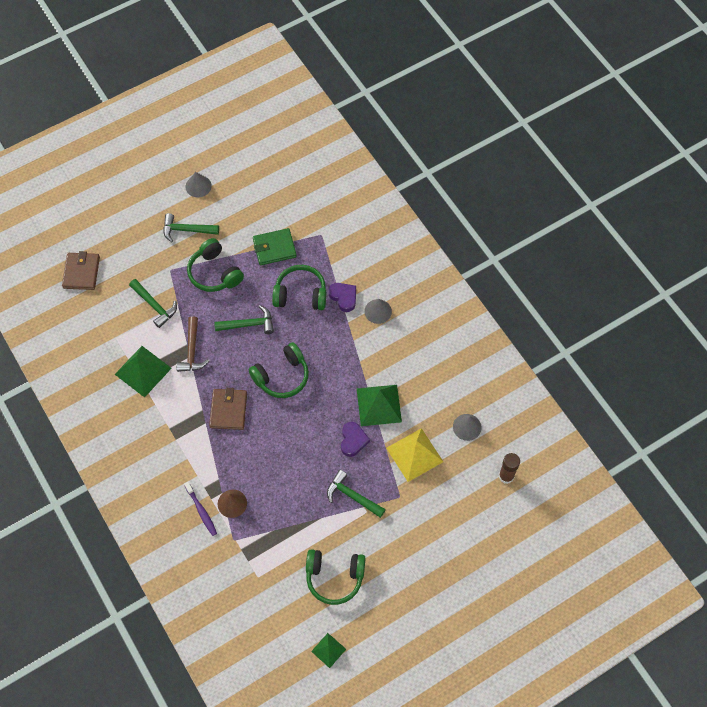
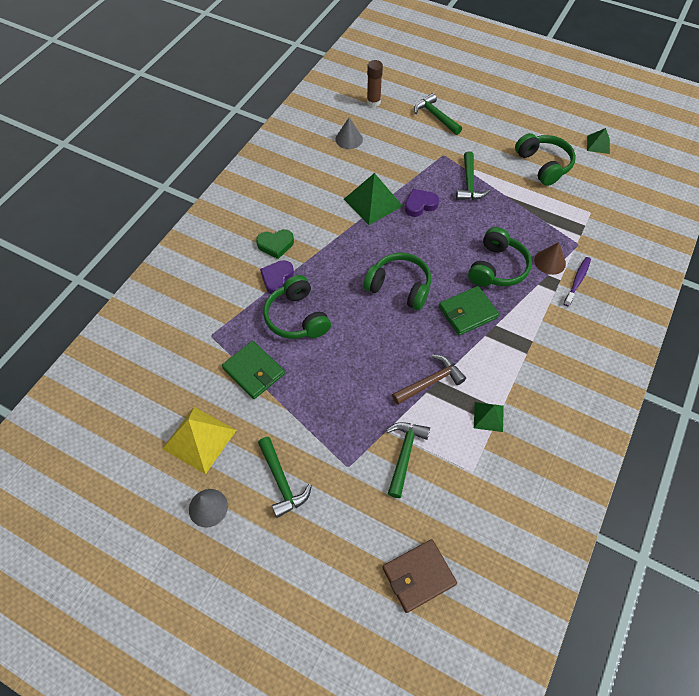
camera: 120 degrees left, 5 degrees down
green pyramid [115,346,172,398] -> green pyramid [474,402,504,432], size x0.56
green headphones [187,238,244,292] -> green headphones moved to [468,227,532,287]
brown wallet [209,388,247,430] -> green wallet [439,286,499,336]
green hammer [214,305,274,334] -> green hammer moved to [414,93,462,135]
grey cone [364,299,392,324] -> green heart [256,229,294,259]
yellow pyramid [386,428,443,482] -> yellow pyramid moved to [162,407,236,474]

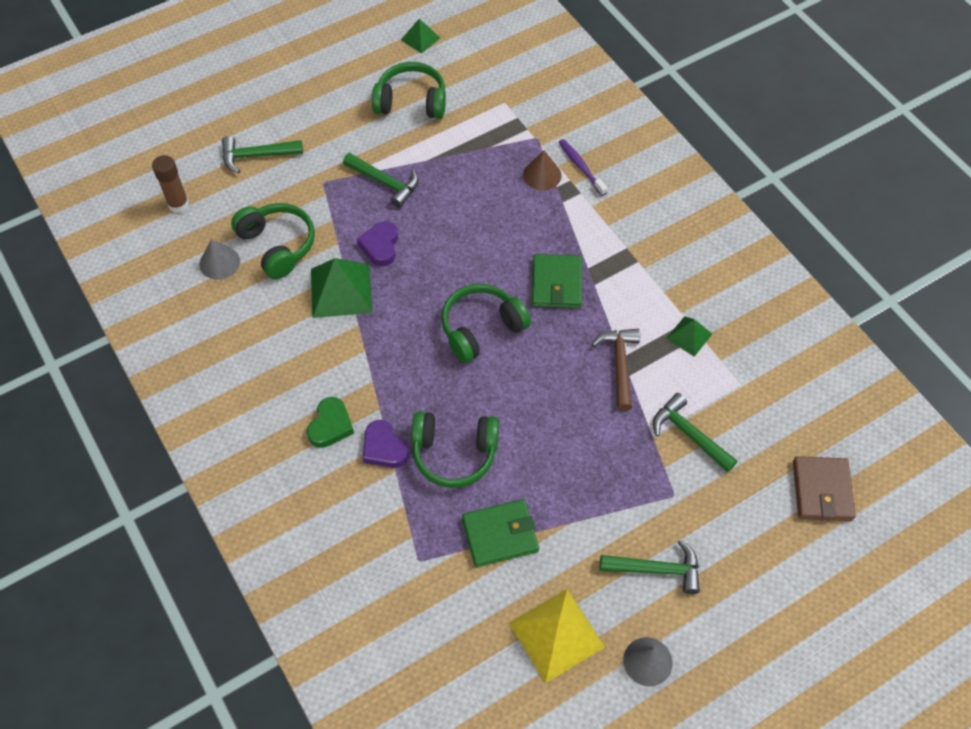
camera: 60 degrees left, 0 degrees up
green headphones [468,227,532,287] -> green headphones moved to [231,203,315,279]

